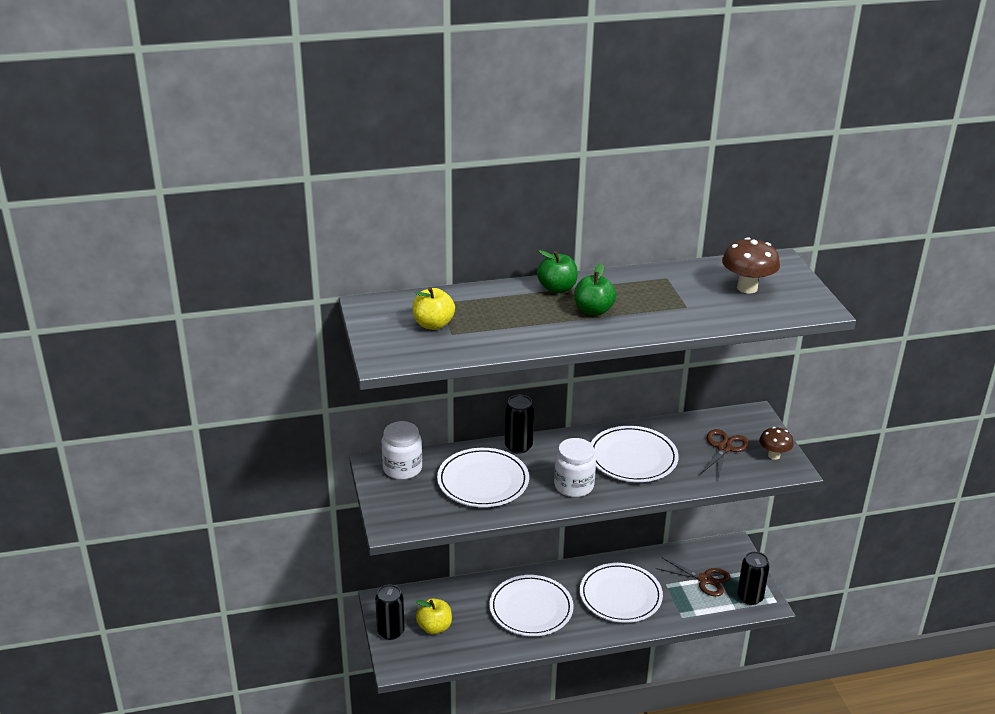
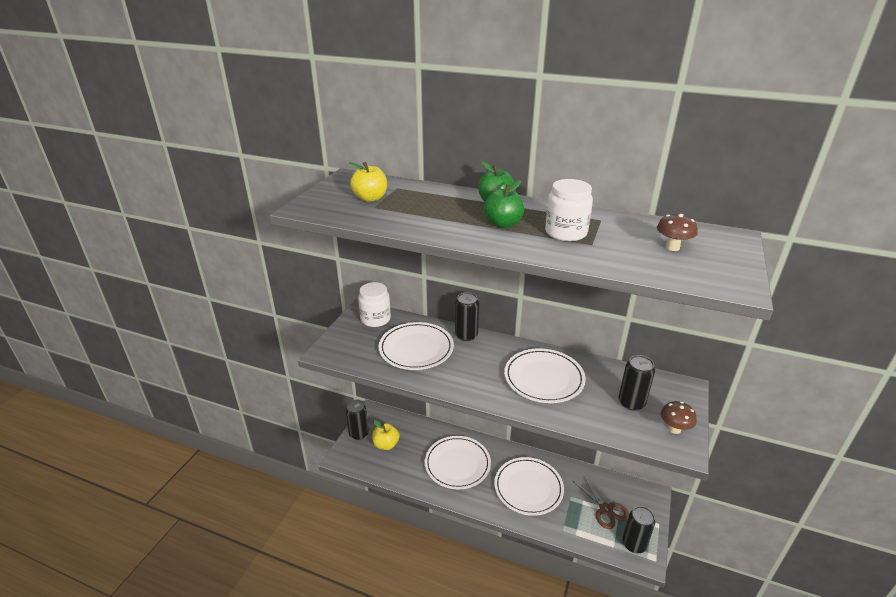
camera: 35 degrees right, 0 degrees up
white jar [554,438,596,497] -> white jar moved to [545,179,593,241]
brown scissors [701,429,749,480] -> black can [619,355,655,411]
brown mushroom [722,237,780,293] -> brown mushroom [657,214,698,251], size x0.64

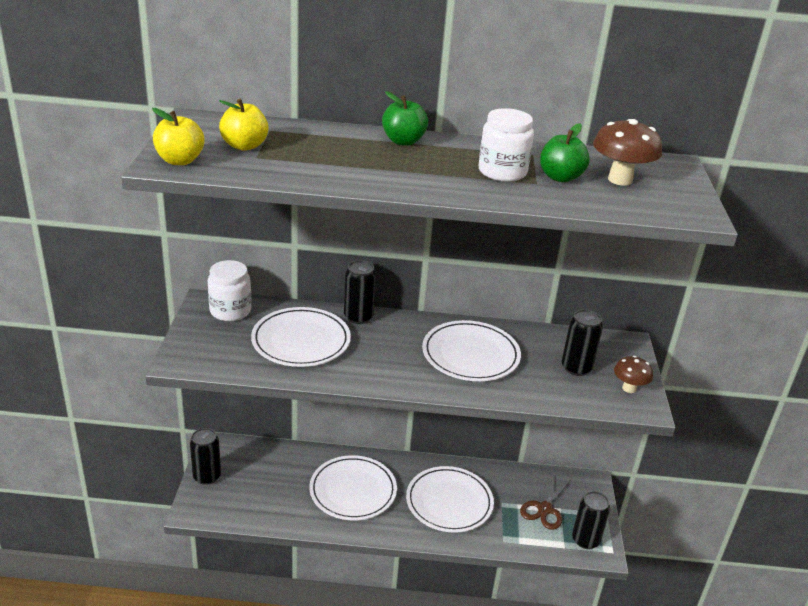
camera: 20 degrees left, 0 degrees up
yellow apple [372,420,400,450] -> yellow apple moved to [152,108,205,165]
green apple [484,180,524,228] -> green apple moved to [540,123,590,182]
brown scissors [573,476,629,529] -> brown scissors turned 75 degrees clockwise [520,475,571,530]
brown mushroom [657,214,698,251] -> brown mushroom [593,119,662,186], size x1.57

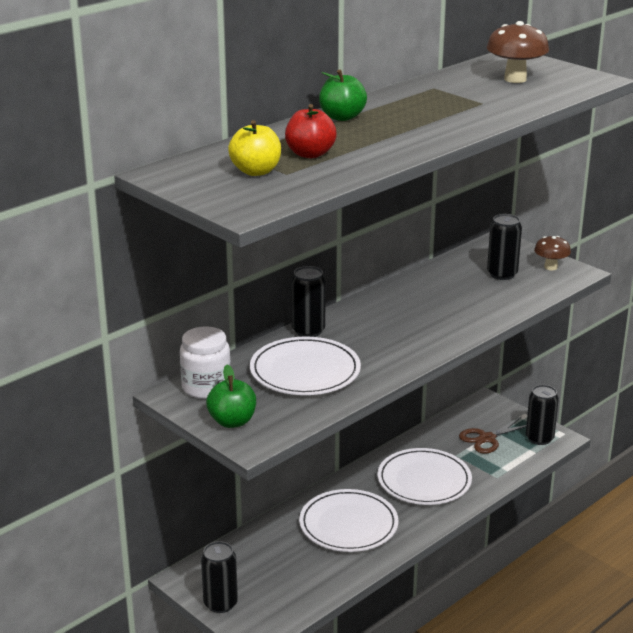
camera: 45 degrees left, 5 degrees down
yellow apple [152,108,205,165] -> none
white plate [422,320,521,381] -> none
white jar [479,108,534,182] -> none
brown scissors [520,475,571,530] -> brown scissors turned 75 degrees clockwise [459,416,526,454]
green apple [540,123,590,182] -> green apple moved to [206,365,256,428]
none -> red apple [285,104,337,158]

